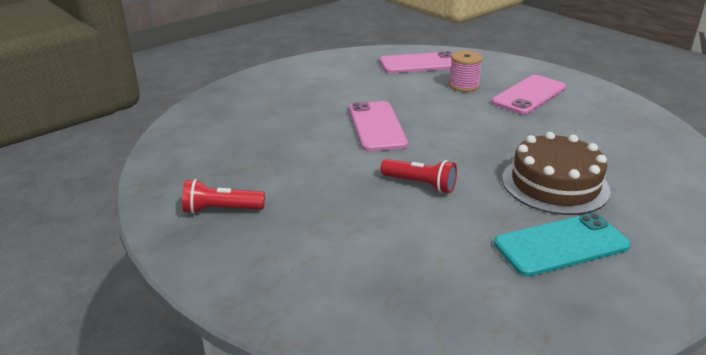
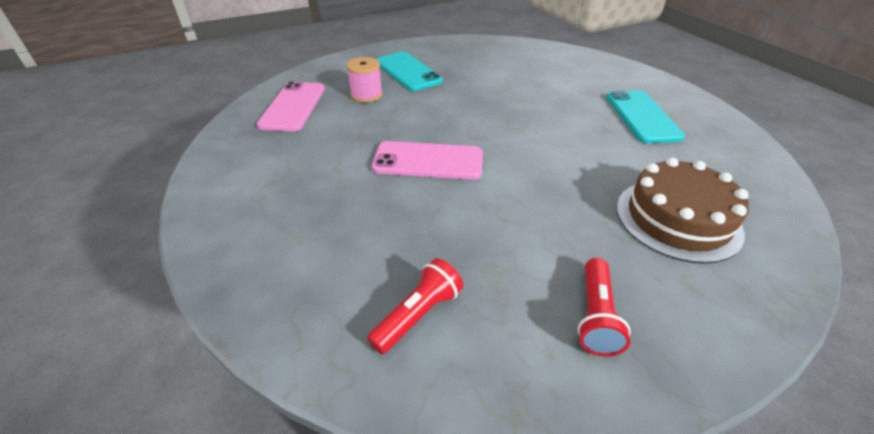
camera: 75 degrees left, 10 degrees up
red flashlight [380,159,457,193] -> red flashlight moved to [367,258,463,354]
pink phone [491,75,566,115] -> turquoise phone [377,52,443,91]
brown cake [502,132,611,215] -> brown cake moved to [617,157,749,264]

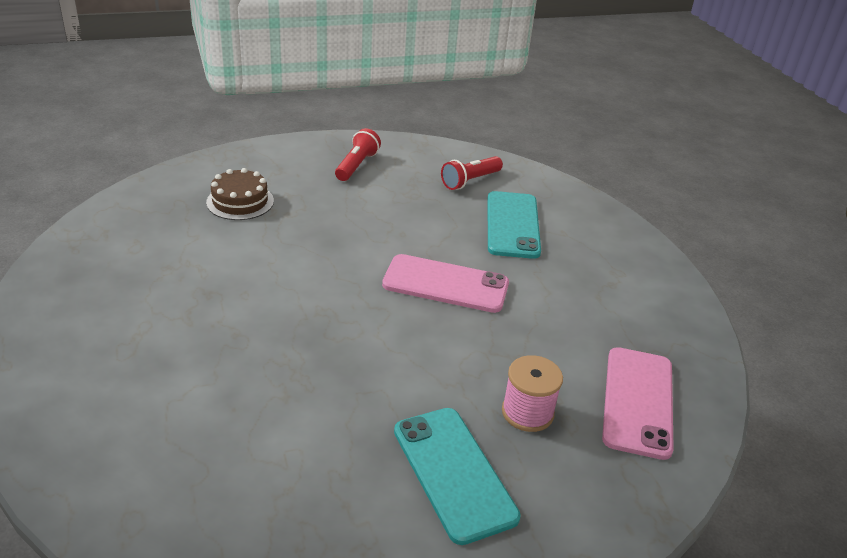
camera: 175 degrees left, 5 degrees down
turquoise phone [606,91,685,143] -> turquoise phone moved to [487,191,541,259]
brown cake [617,157,749,264] -> brown cake [206,168,274,220], size x0.65

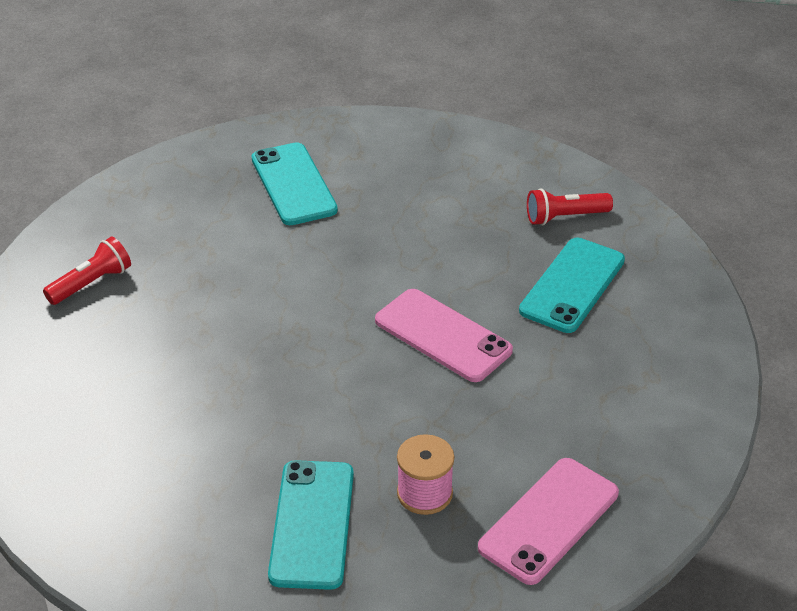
camera: 30 degrees right, 5 degrees up
brown cake [206,168,274,220] -> turquoise phone [252,142,338,225]
red flashlight [335,128,381,181] -> red flashlight moved to [43,237,131,305]

